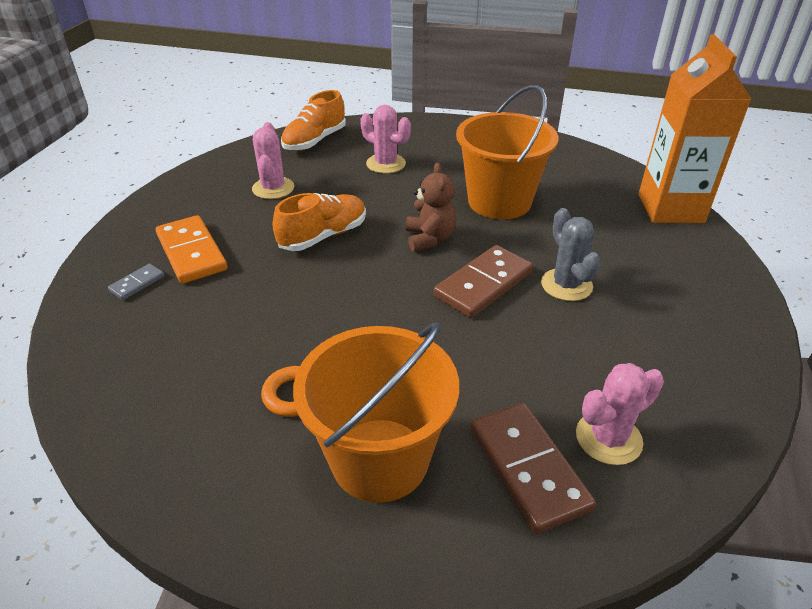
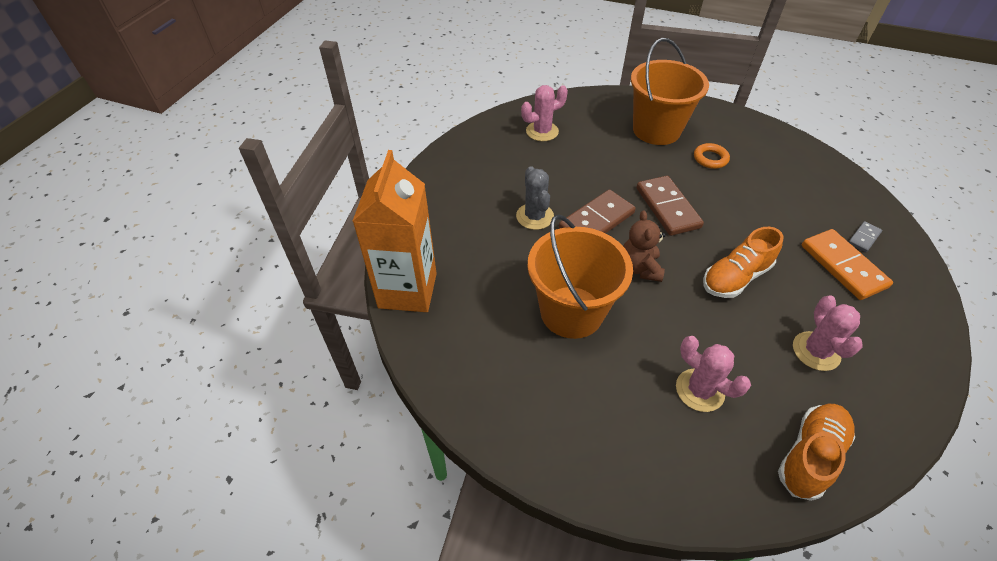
camera: 175 degrees left, 10 degrees up
brown domino [470,403,596,534] -> brown domino moved to [636,176,704,236]

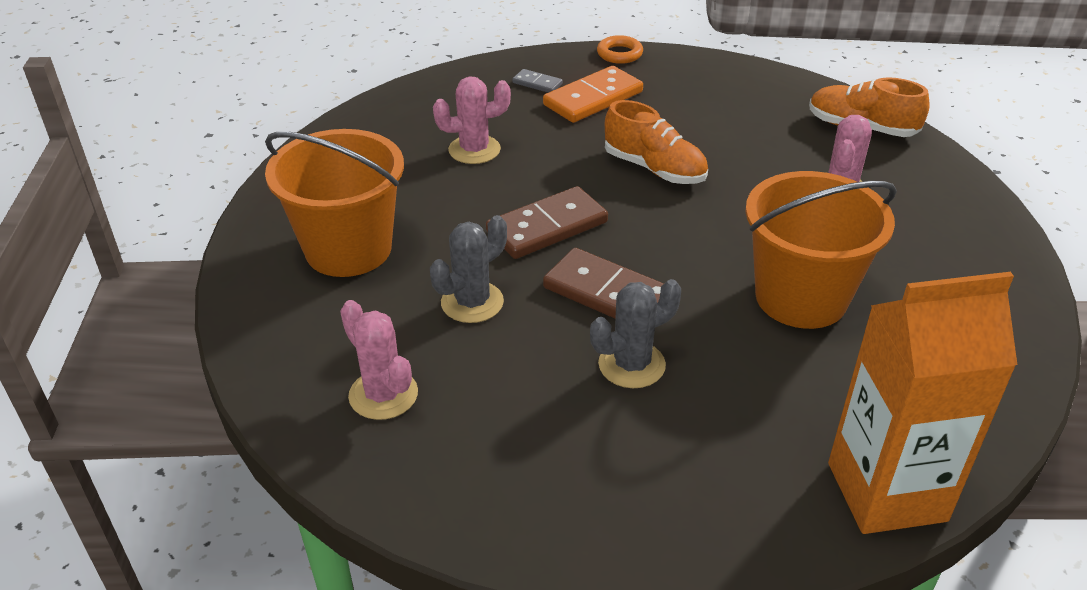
camera: 105 degrees left, 10 degrees down
brown teddy bear [623,211,666,282] -> none
orange ring [694,143,730,169] -> orange ring moved to [597,35,643,64]
pink cactus [793,295,863,371] -> pink cactus moved to [433,76,511,164]
none -> grey cactus [430,215,507,323]

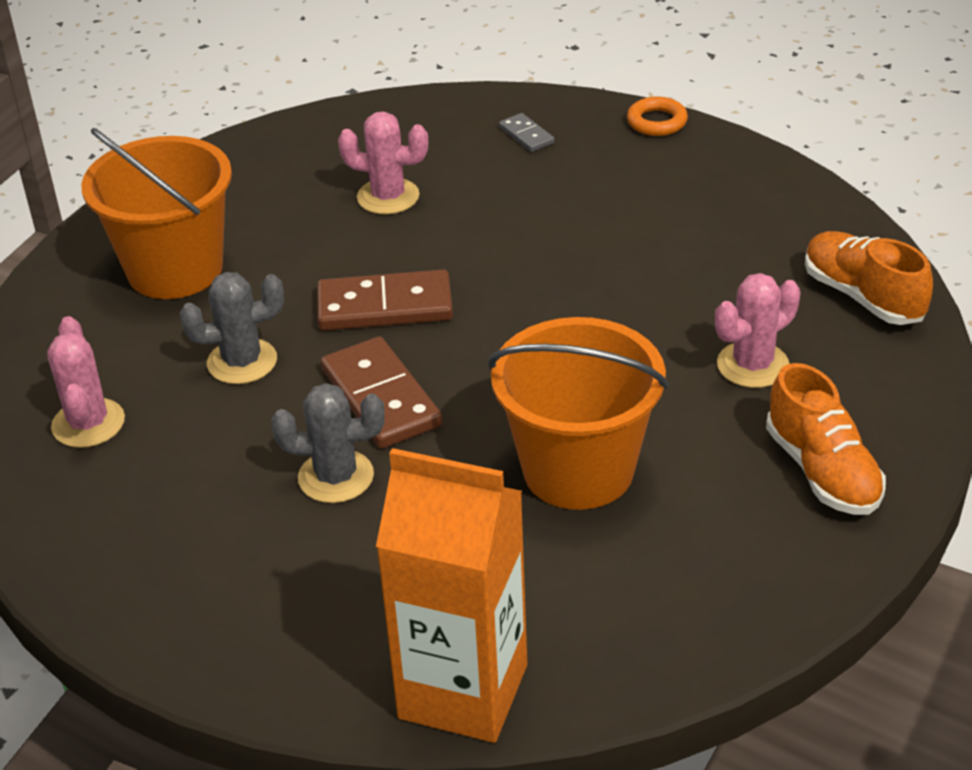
camera: 30 degrees right, 0 degrees up
orange domino [543,66,643,123] -> none
orange shoe [605,100,708,184] -> orange shoe moved to [766,363,886,515]

